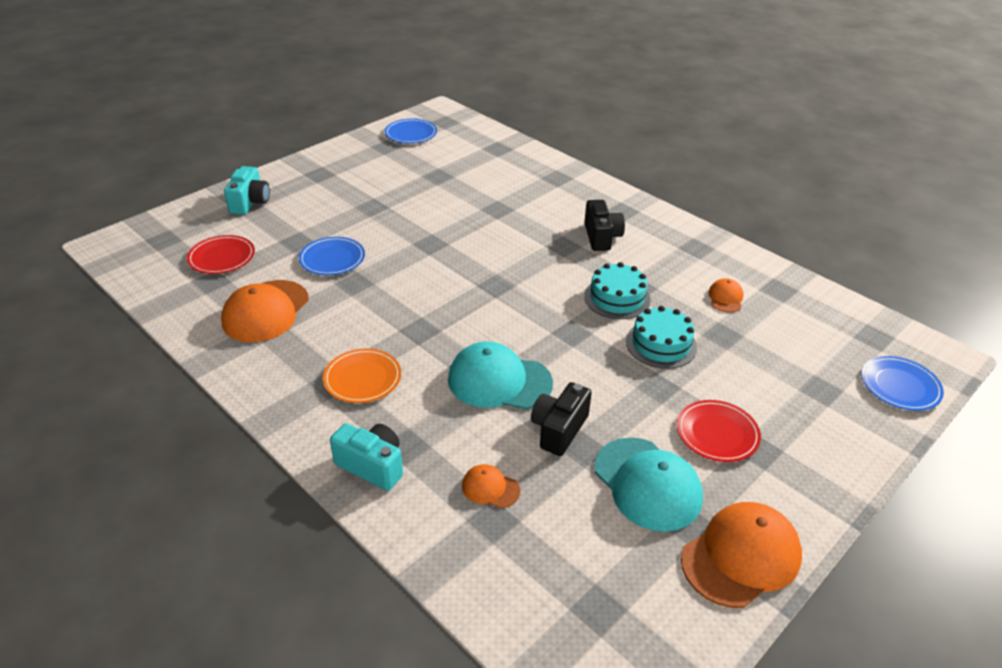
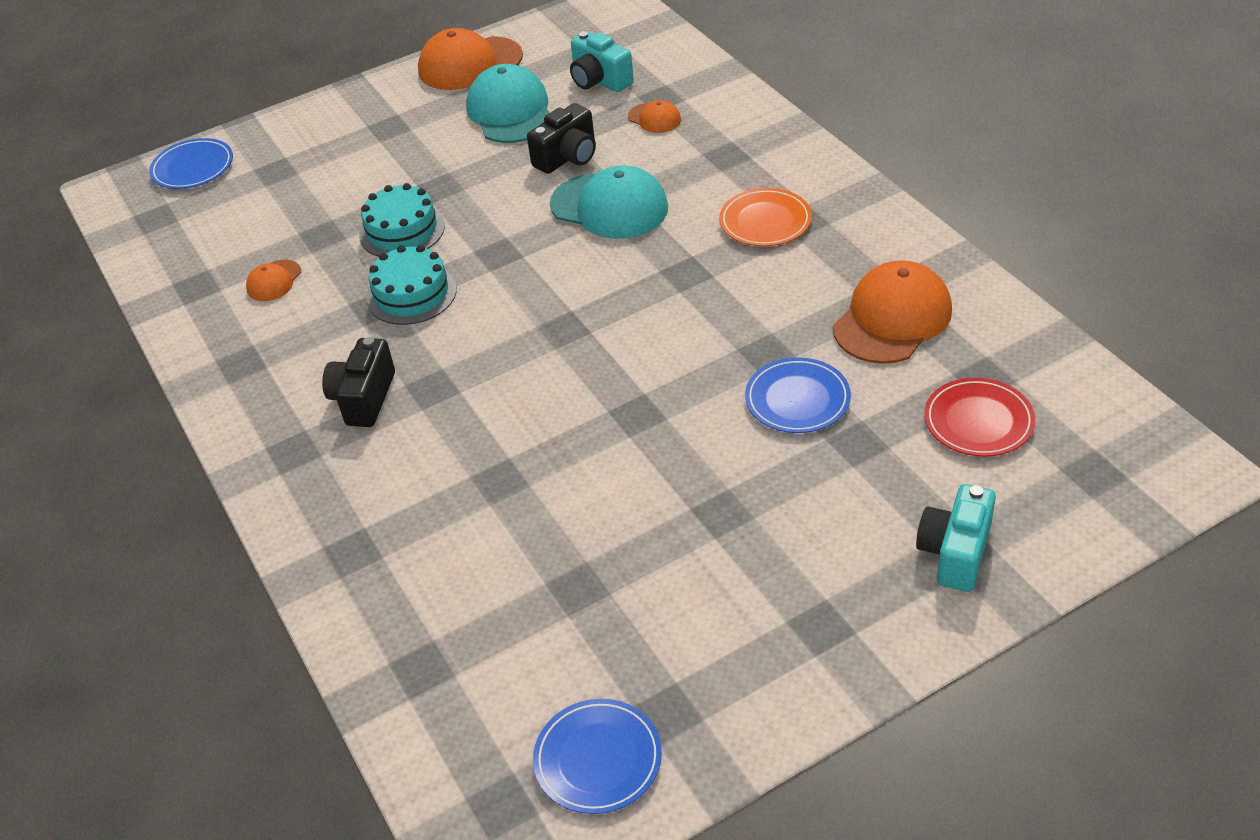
camera: 160 degrees left, 5 degrees up
turquoise camera [330,423,403,491] -> turquoise camera moved to [570,31,634,92]
red plate [677,400,761,462] -> none

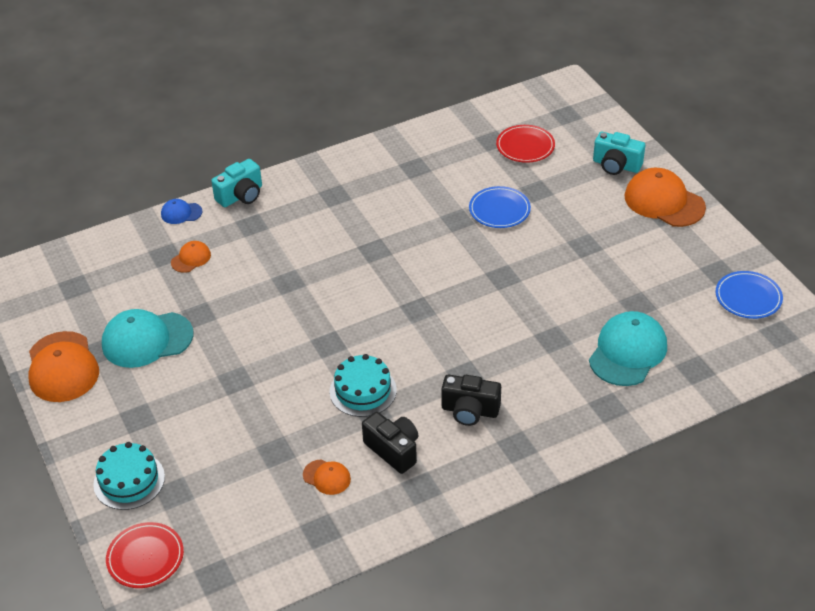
camera: 90 degrees left, 0 degrees up
blue plate [149,138,233,189] -> red plate [106,522,184,588]
turquoise cake [359,183,445,257] -> turquoise cake moved to [93,442,165,510]
black camera [527,103,596,174] -> black camera moved to [362,412,418,474]
turquoise cap [550,165,668,239] -> turquoise cap moved to [589,311,667,386]
turquoise camera [570,31,634,92] -> turquoise camera moved to [211,159,262,207]
orange plate [719,188,812,246] -> none
orange cap [833,260,952,364] -> orange cap moved to [625,168,706,227]
none -> blue cap [161,199,202,224]

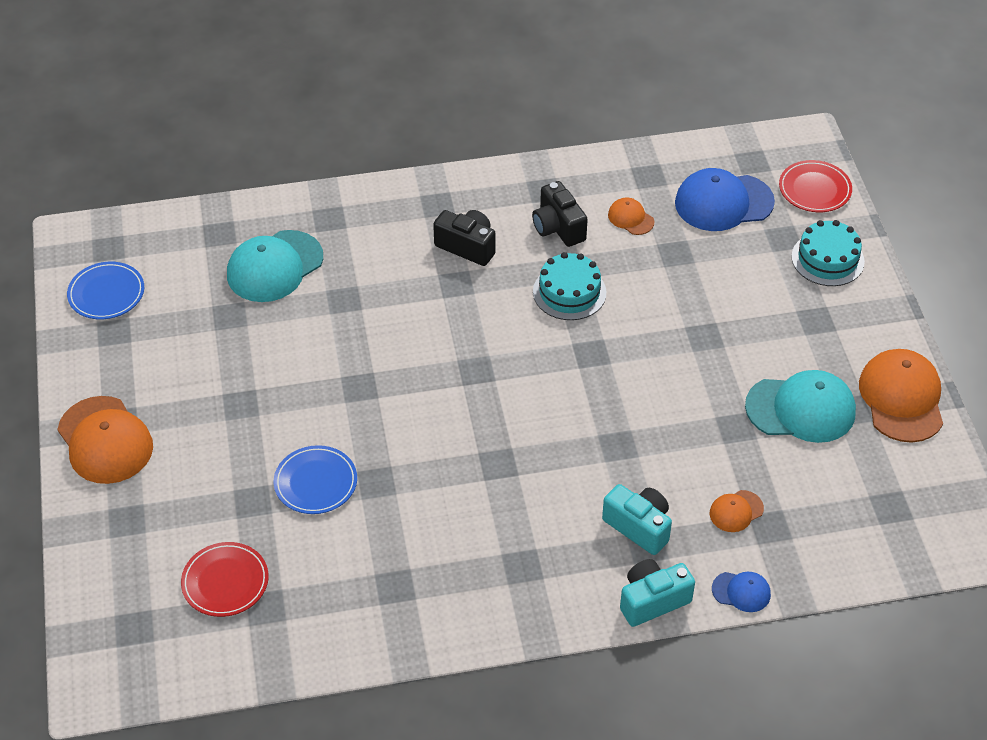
camera: 165 degrees left, 5 degrees up
turquoise camera [593,132,645,175] -> turquoise camera moved to [602,484,672,555]
none -> blue cap [675,168,775,231]

